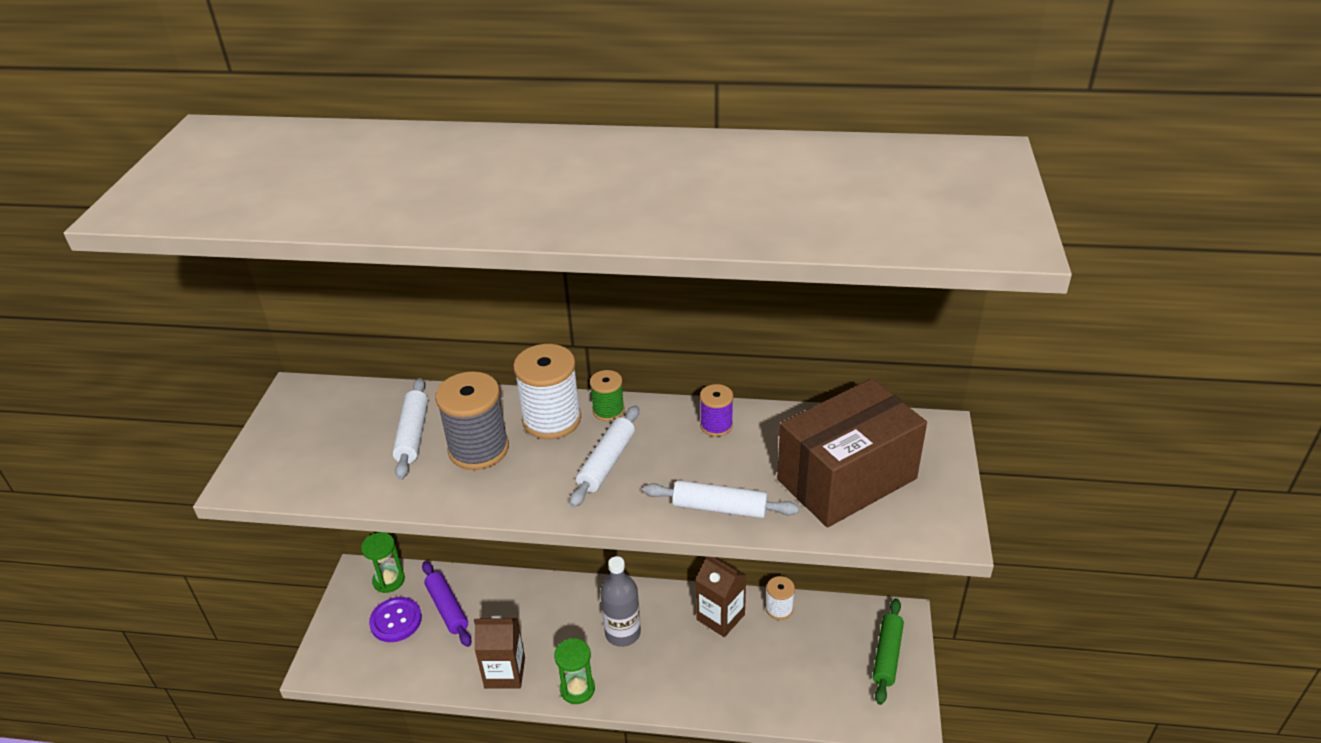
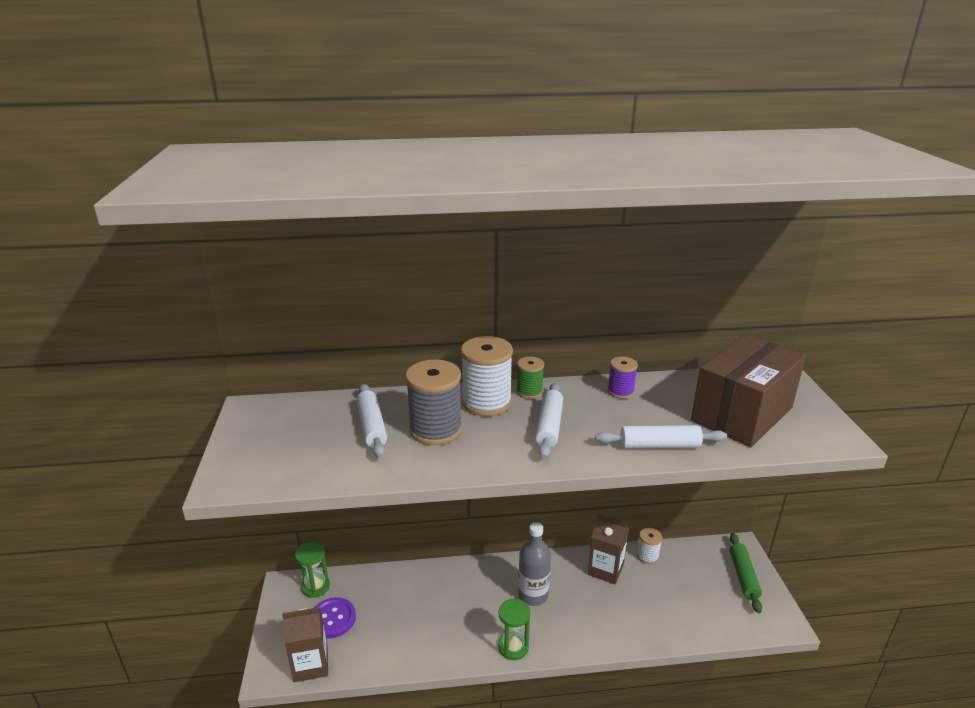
camera: 15 degrees left, 10 degrees down
purple rolling pin [422,561,471,647] -> none
brown carton [474,615,525,689] -> brown carton moved to [282,607,328,682]

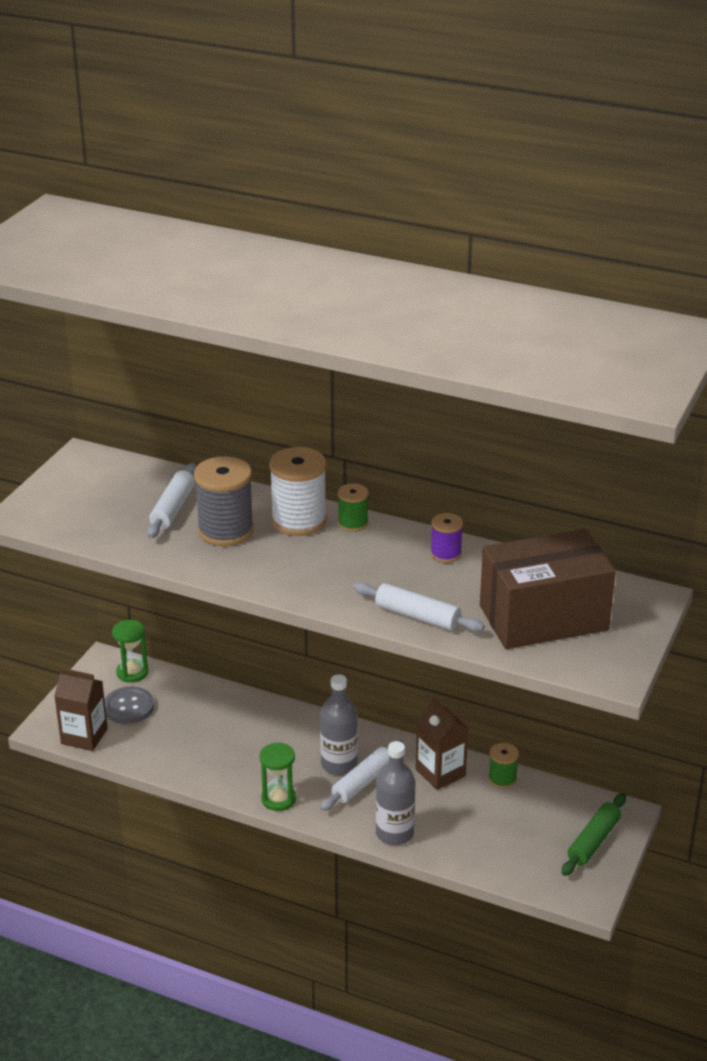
camera: 30 degrees right, 5 degrees up
purple button [314,597,356,639] -> grey button [104,687,154,724]
white rolling pin [536,383,563,459] -> white rolling pin moved to [320,740,404,811]
white spool [637,528,662,564] -> green spool [488,743,519,789]
none -> grey bottle [376,741,415,845]

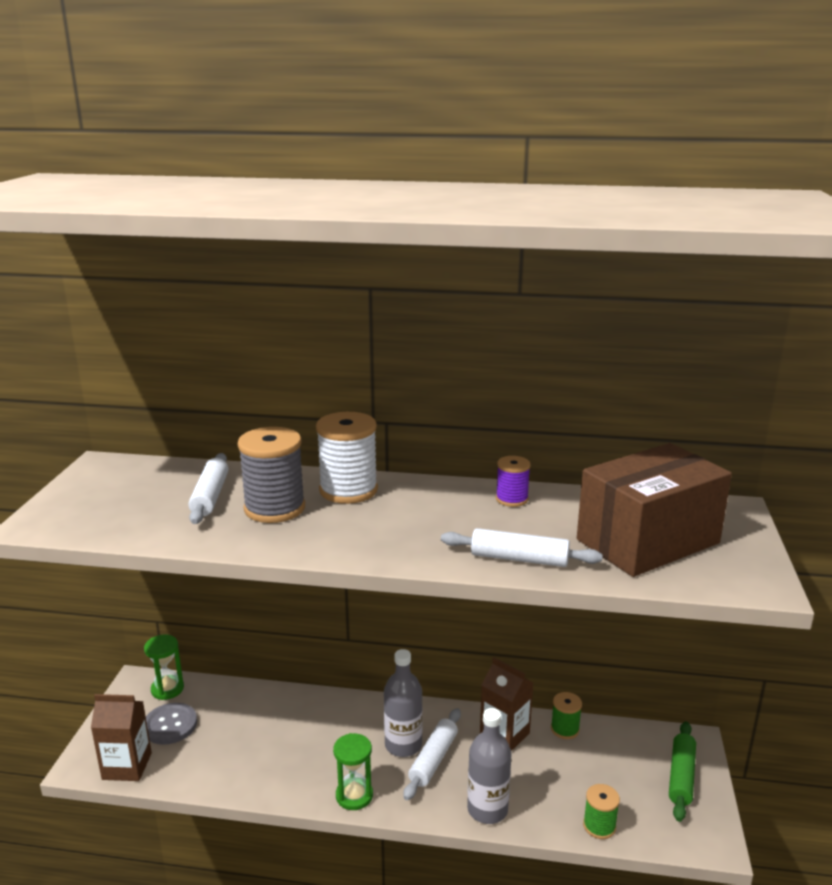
camera: 15 degrees left, 10 degrees down
green spool [338,483,368,532] -> green spool moved to [583,784,620,839]

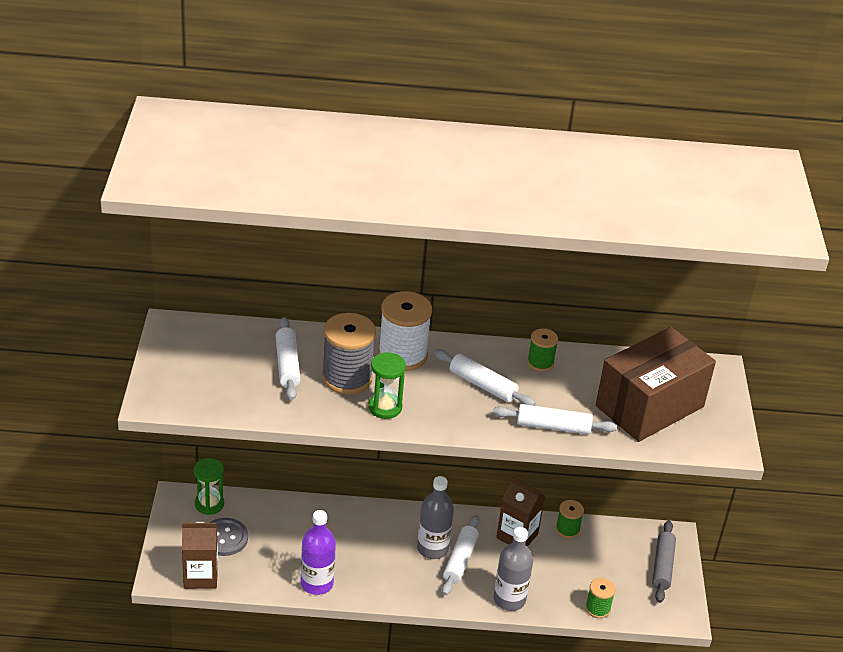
camera: 10 degrees left, 15 degrees up
green hourglass [333,733,373,810] -> green hourglass moved to [368,352,406,419]
purple spool [496,456,531,507] -> green spool [527,328,558,372]
green rolling pin [669,721,696,822] -> grey rolling pin [652,520,676,603]
none -> purple bottle [301,510,336,595]
none -> white rolling pin [434,349,536,406]

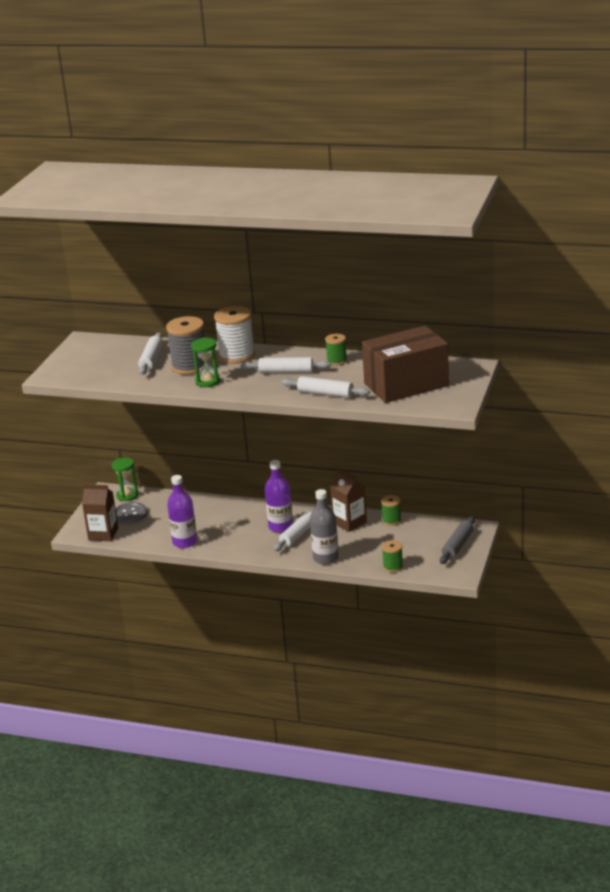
camera: 20 degrees right, 10 degrees down
grey bottle [417,476,454,559] -> purple bottle [265,460,293,533]
white rolling pin [434,349,536,406] -> white rolling pin turned 45 degrees counterclockwise [241,357,331,373]

